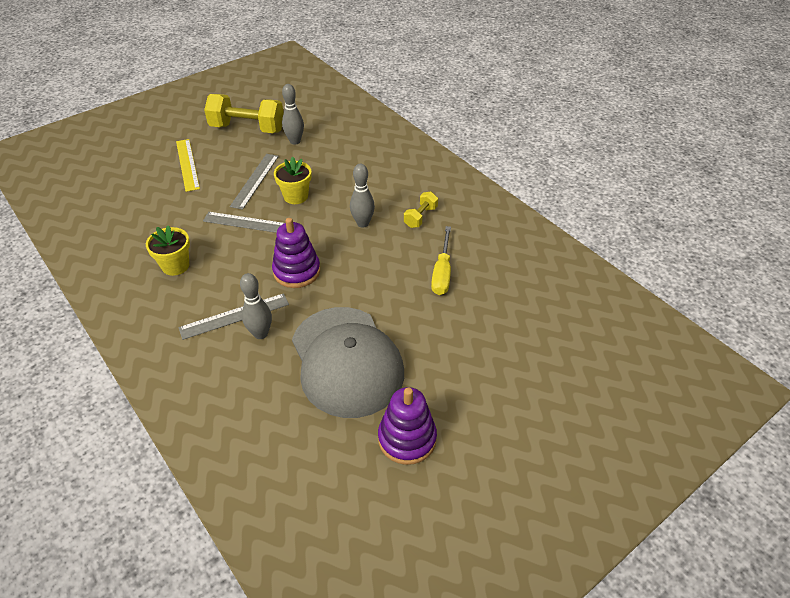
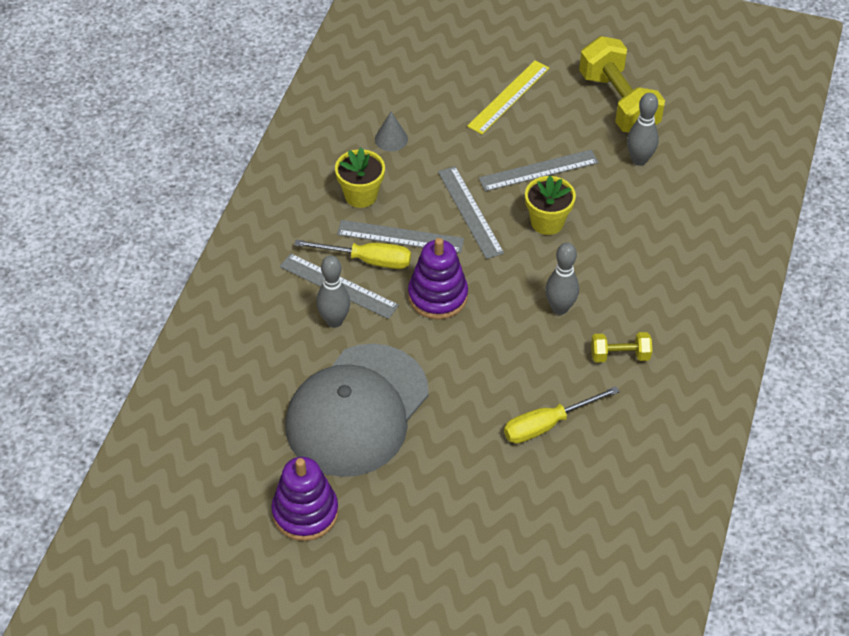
camera: 55 degrees right, 5 degrees up
none -> yellow screwdriver [294,240,411,269]
none -> grey ruler [337,220,464,253]
none -> grey cone [375,112,408,151]

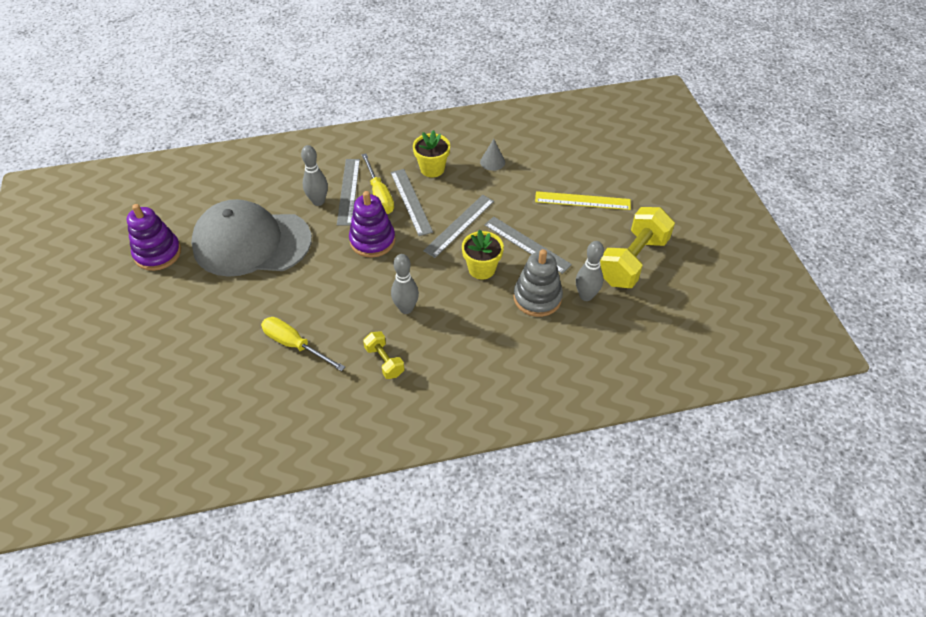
camera: 60 degrees right, 0 degrees up
none -> grey stacking toy [513,249,563,317]

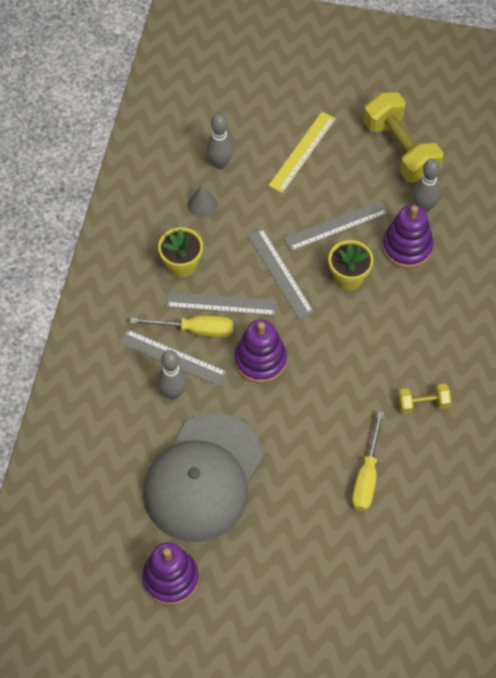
camera: 65 degrees left, 10 degrees up
yellow screwdriver [261,317,345,371] -> yellow screwdriver turned 45 degrees counterclockwise [352,411,384,511]
grey bowling pin [391,254,419,314] -> grey bowling pin moved to [206,114,234,169]
grey stacking toy [513,249,563,317] -> purple stacking toy [382,205,434,268]

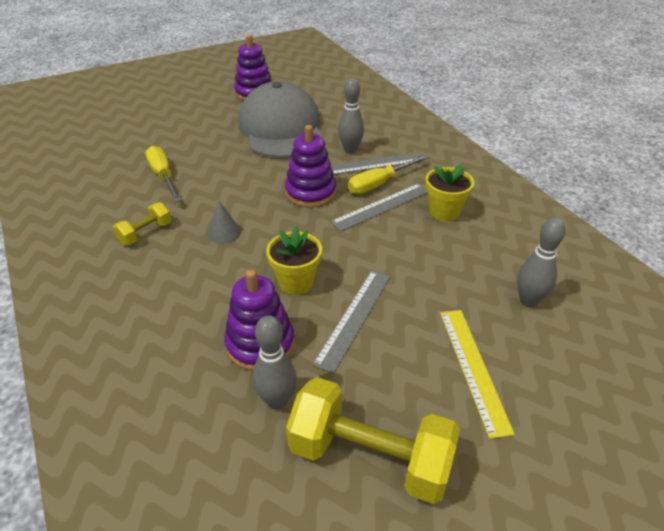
camera: 140 degrees right, 20 degrees down
grey cone [188,185,217,218] -> grey cone moved to [208,201,241,244]
grey ruler [248,228,314,319] -> none

